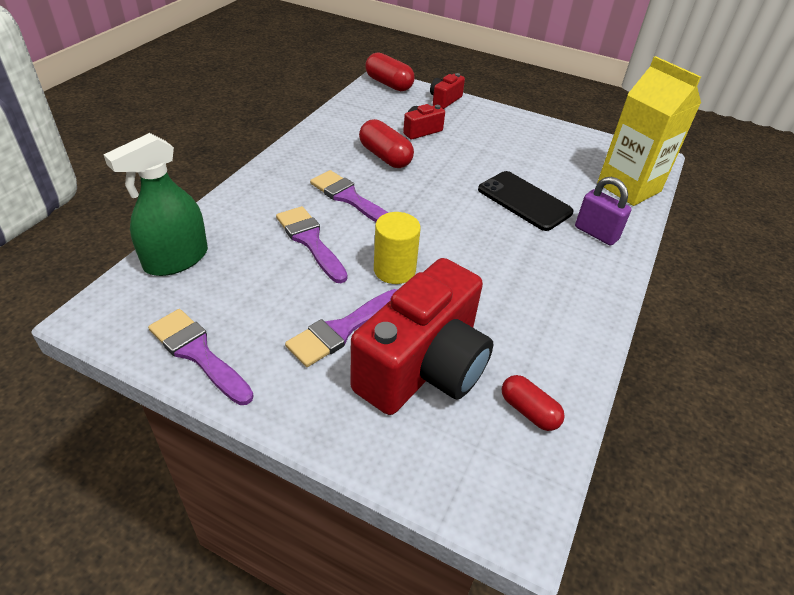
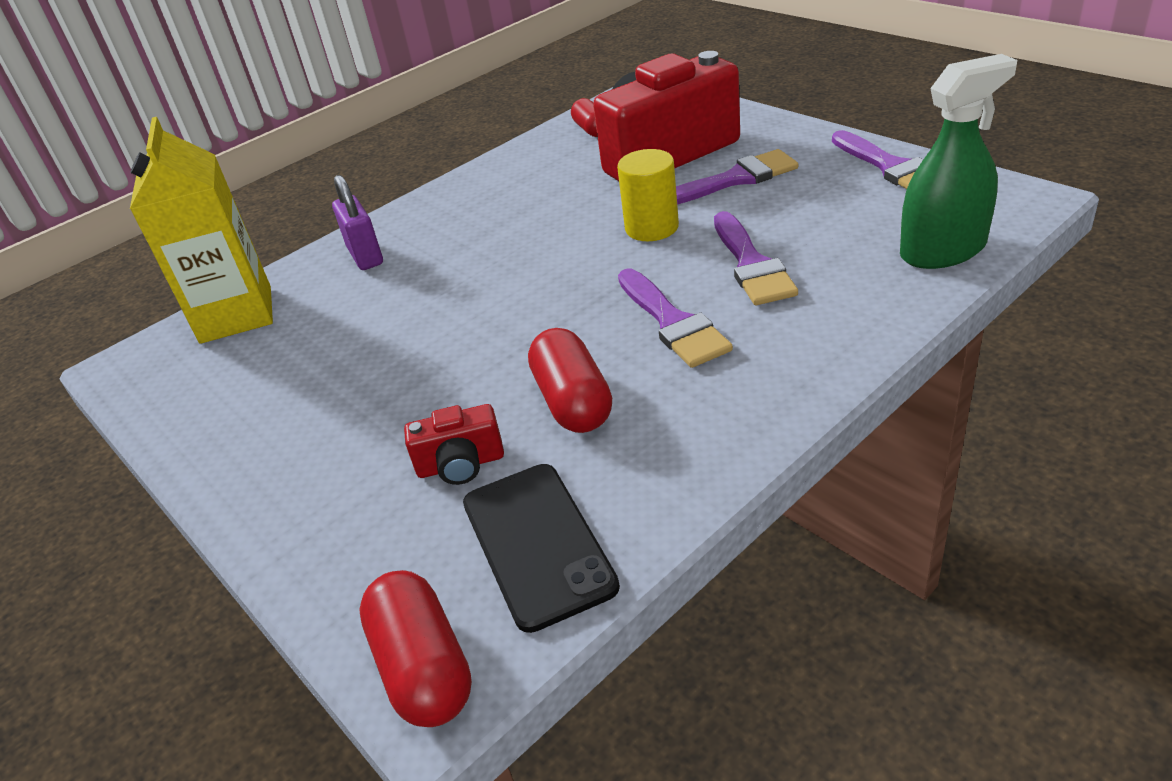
camera: 150 degrees left, 5 degrees down
red camera [430,73,465,109] -> none
black phone [478,171,573,231] -> black phone moved to [463,464,620,633]

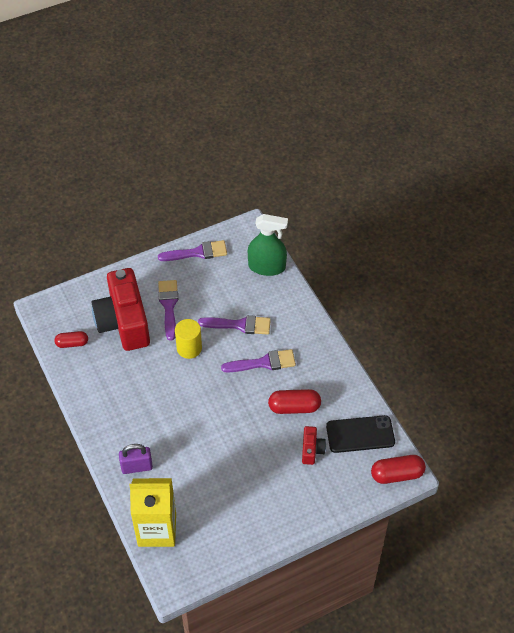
camera: 80 degrees left, 15 degrees up
green spray bottle [900,54,1017,269] -> green spray bottle turned 105 degrees clockwise [248,214,288,276]

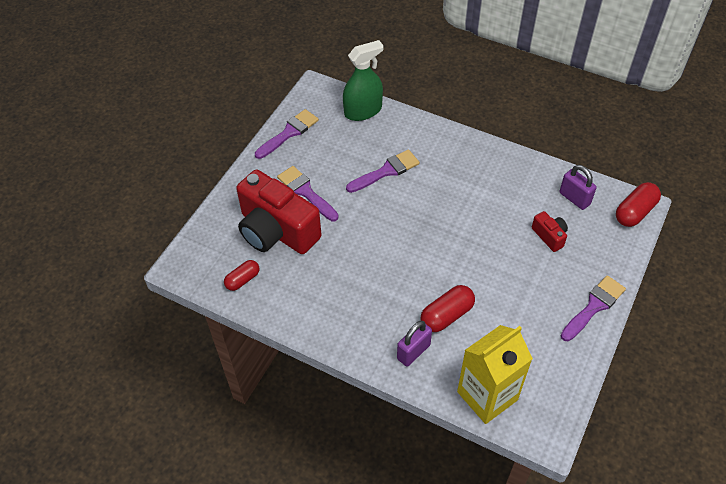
camera: 35 degrees left, 0 degrees up
yellow cylinder [175,319,202,359] -> none
purple brush [221,349,296,372] -> purple brush moved to [561,275,626,341]
red capsule [268,389,321,414] -> red capsule moved to [421,285,475,332]
black phone [326,415,395,453] -> purple padlock [559,165,597,210]

